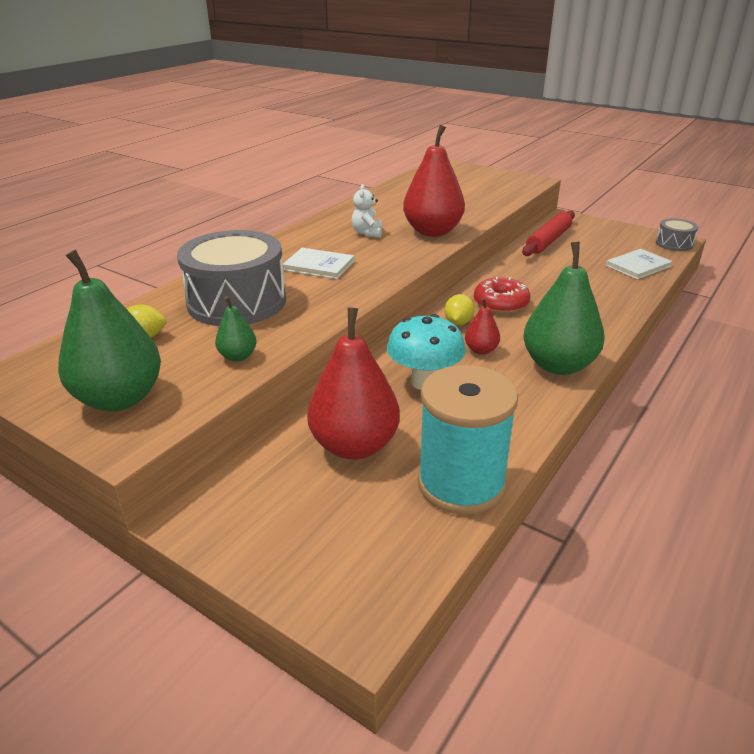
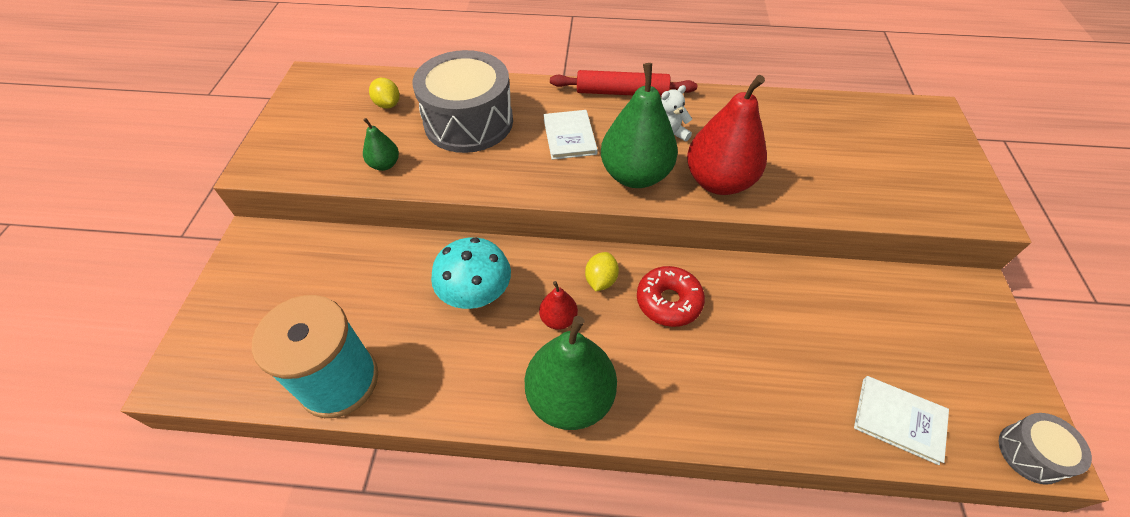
camera: 60 degrees right, 20 degrees up
green pear [58,250,161,411] -> green pear moved to [601,63,678,188]
red pear [307,307,400,460] -> none
yellow lemon [445,294,475,325] -> yellow lemon turned 60 degrees counterclockwise [585,252,619,291]
red rolling pin [522,211,575,256] -> red rolling pin moved to [550,70,697,97]

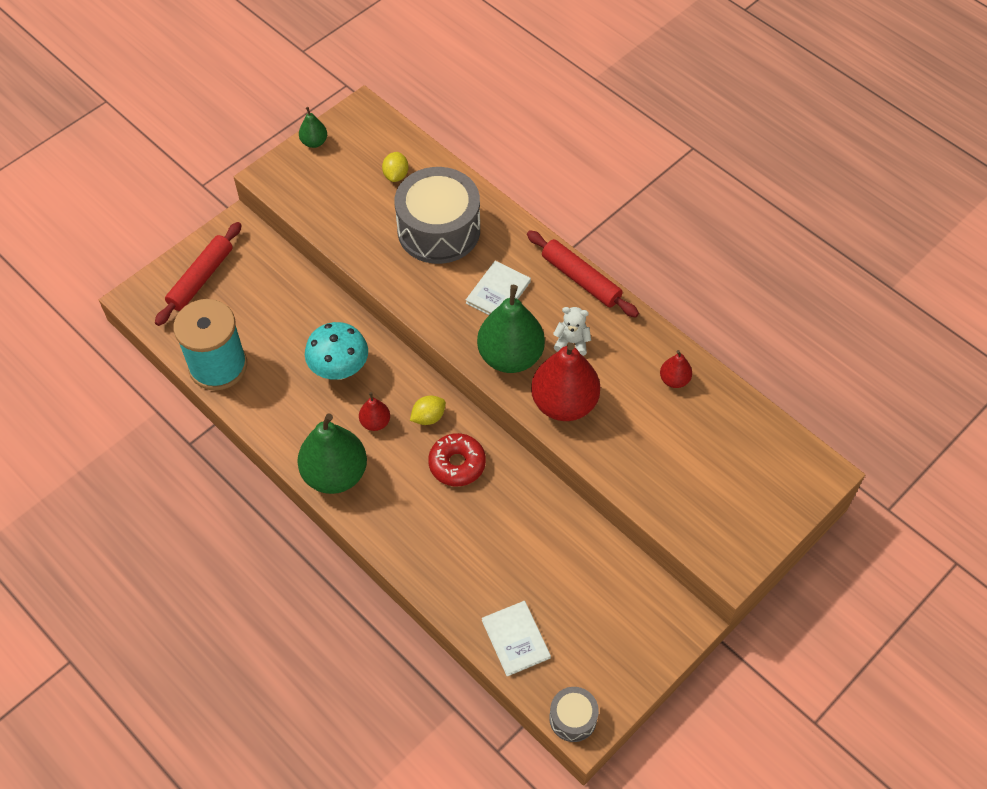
camera: 40 degrees right, 5 degrees up
green pear [363,118,399,171] -> green pear moved to [299,107,327,148]
none -> red rolling pin [155,222,242,326]
none -> red pear [660,350,692,388]

